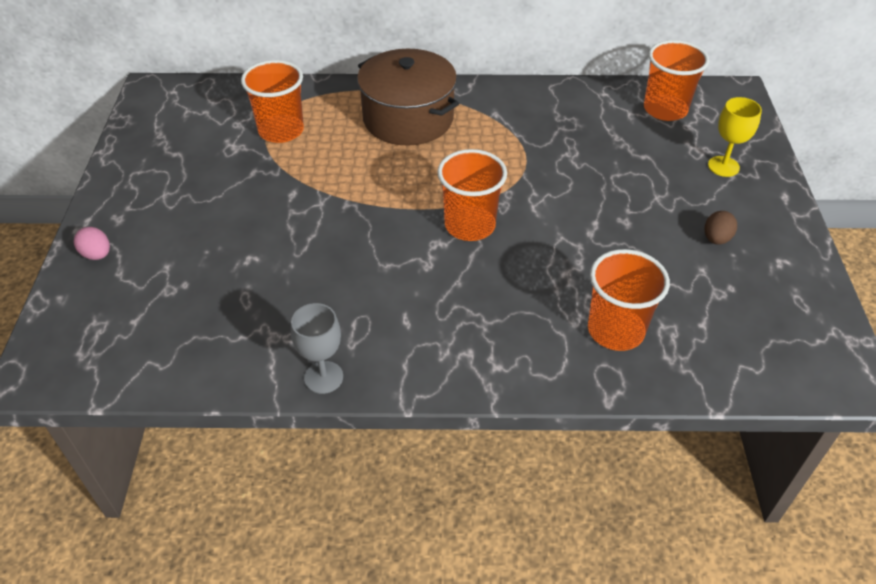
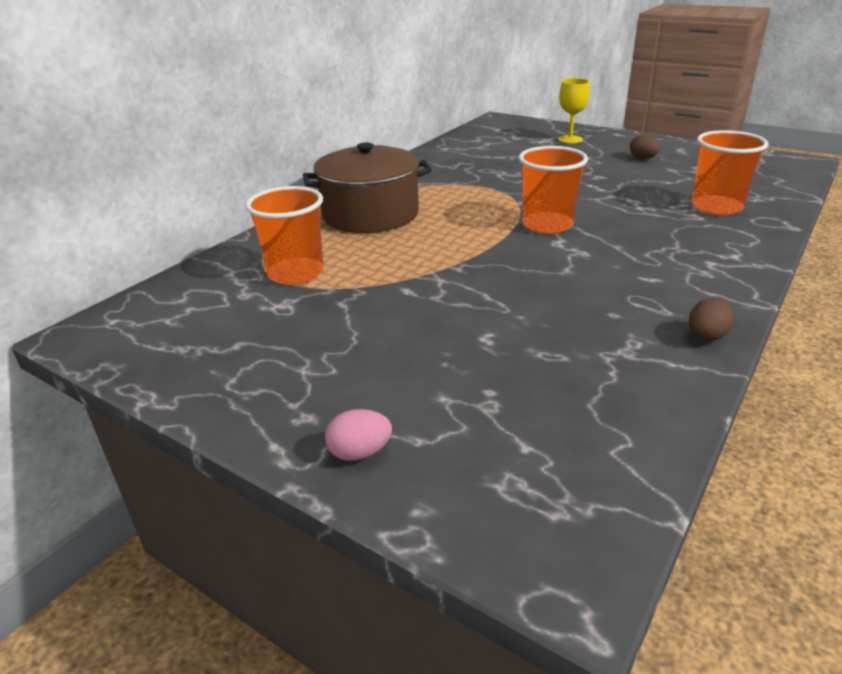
camera: 55 degrees left, 15 degrees down
grey goblet [291,303,343,394] -> brown egg [689,298,734,341]
orange cup [644,40,709,121] -> none

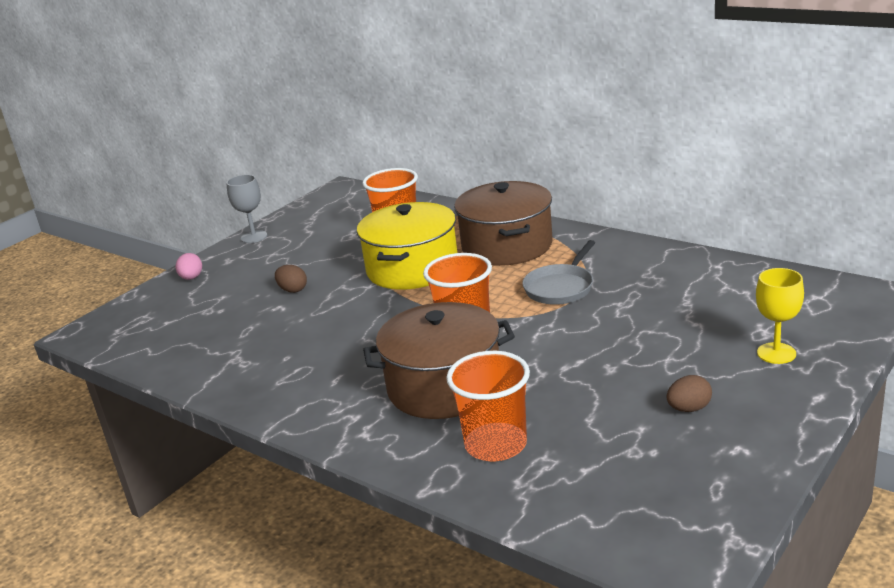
camera: 95 degrees right, 5 degrees down
brown egg [689,298,734,341] -> brown egg moved to [275,265,307,293]
none -> grey goblet [226,175,267,243]
none -> yellow pot [357,202,457,290]
none -> brown pot [363,302,515,419]
none -> grey pan [522,240,596,305]

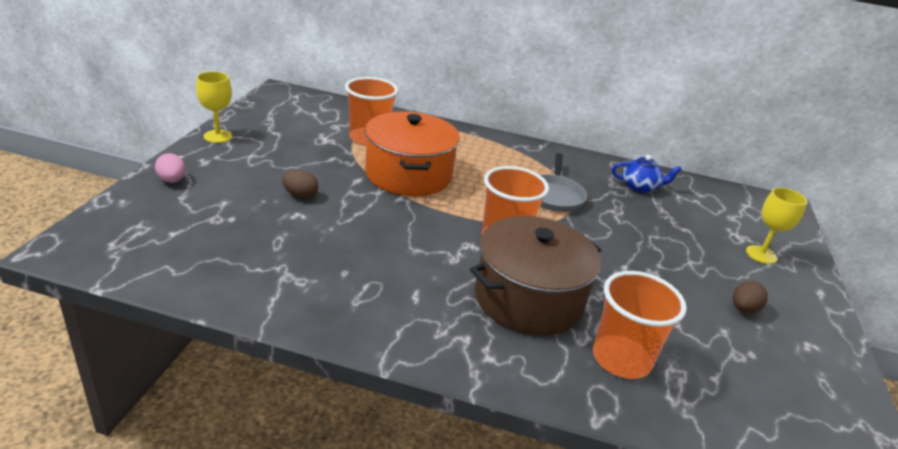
camera: 30 degrees left, 5 degrees up
grey goblet [226,175,267,243] -> yellow goblet [196,72,232,143]
yellow pot [357,202,457,290] -> orange pot [365,112,460,196]
brown pot [454,181,553,266] -> none
none -> blue teapot [612,155,682,193]

